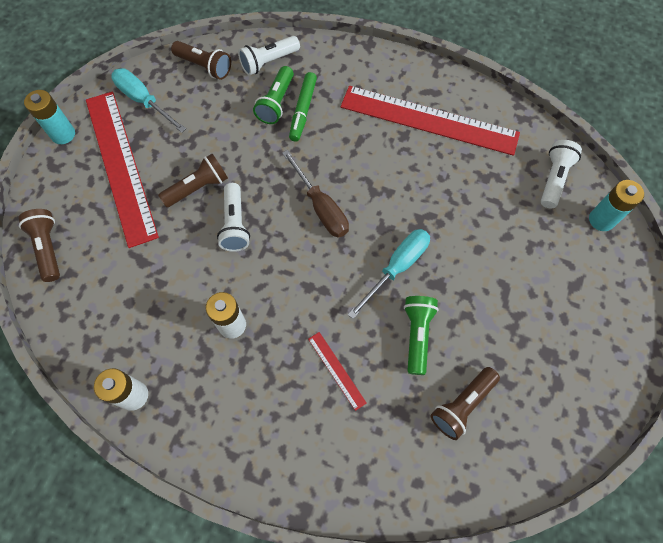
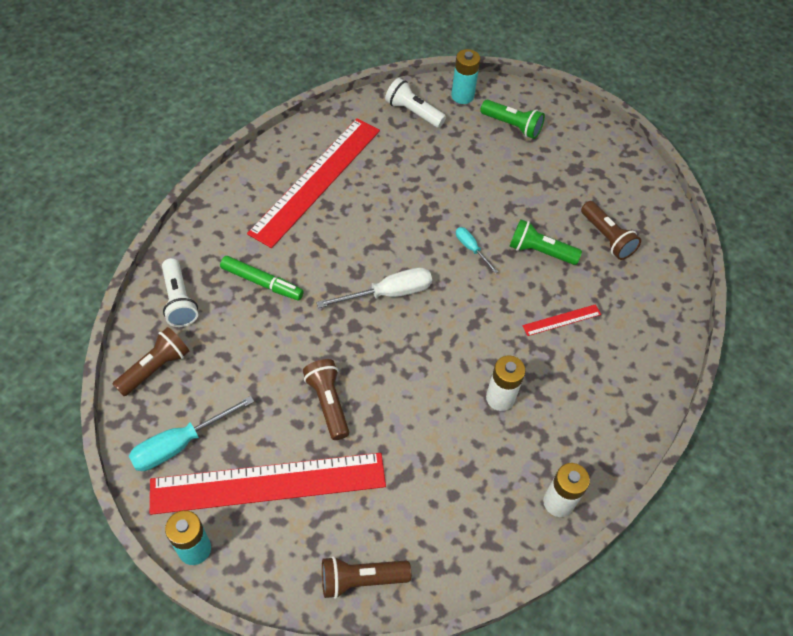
camera: 80 degrees left, 10 degrees down
white flashlight [217,183,250,252] -> none
green flashlight [253,66,294,124] -> green flashlight moved to [480,100,545,139]
brown screwdriver [282,150,349,238] -> white screwdriver [316,267,432,308]
turquoise screwdriver [348,229,430,319] -> turquoise screwdriver [456,227,498,273], size x0.56

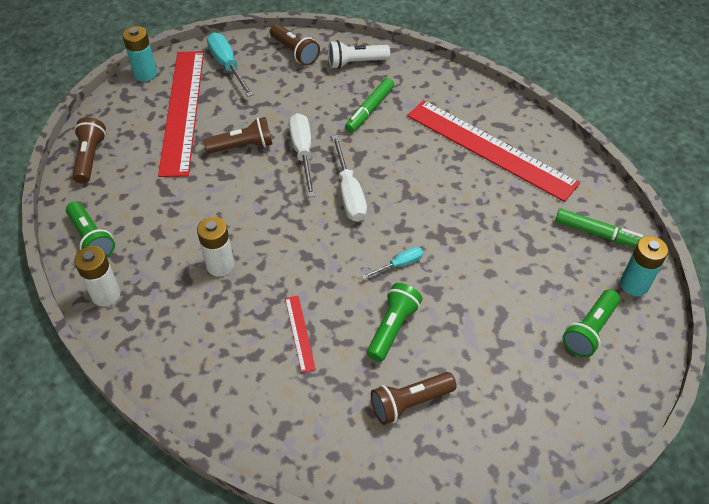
camera: 100 degrees right, 5 degrees down
white flashlight [385,78,446,128] -> green marker [555,209,644,248]
none -> green flashlight [66,201,115,257]
none -> white screwdriver [289,113,315,197]

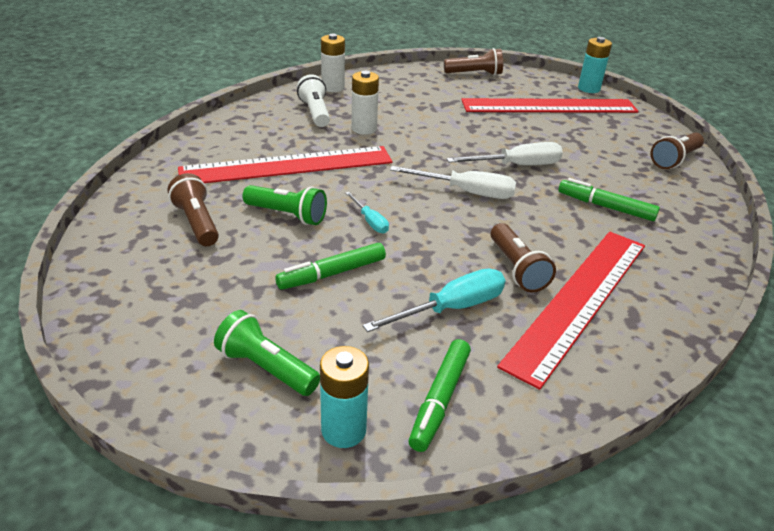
camera: 85 degrees right, 15 degrees down
green flashlight [66,201,115,257] -> none
brown flashlight [203,117,273,154] -> brown flashlight moved to [491,223,556,292]
turquoise screwdriver [207,33,254,97] -> turquoise screwdriver moved to [363,269,505,332]
red ruler [285,296,316,373] -> red ruler [178,146,392,183], size x2.50
white flashlight [328,40,390,69] -> white flashlight moved to [297,74,330,127]
white screwdriver [332,135,367,222] -> white screwdriver turned 150 degrees counterclockwise [390,166,516,199]
none -> green marker [275,243,386,290]

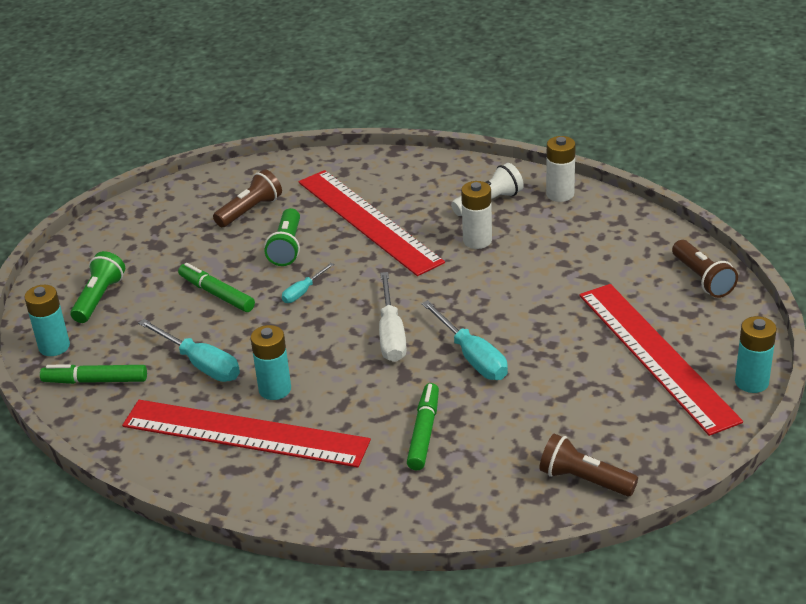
camera: 75 degrees right, 0 degrees up
white screwdriver [447,142,563,165] -> turquoise screwdriver [421,300,508,380]
brown flashlight [491,223,556,292] -> turquoise battery [250,325,291,400]

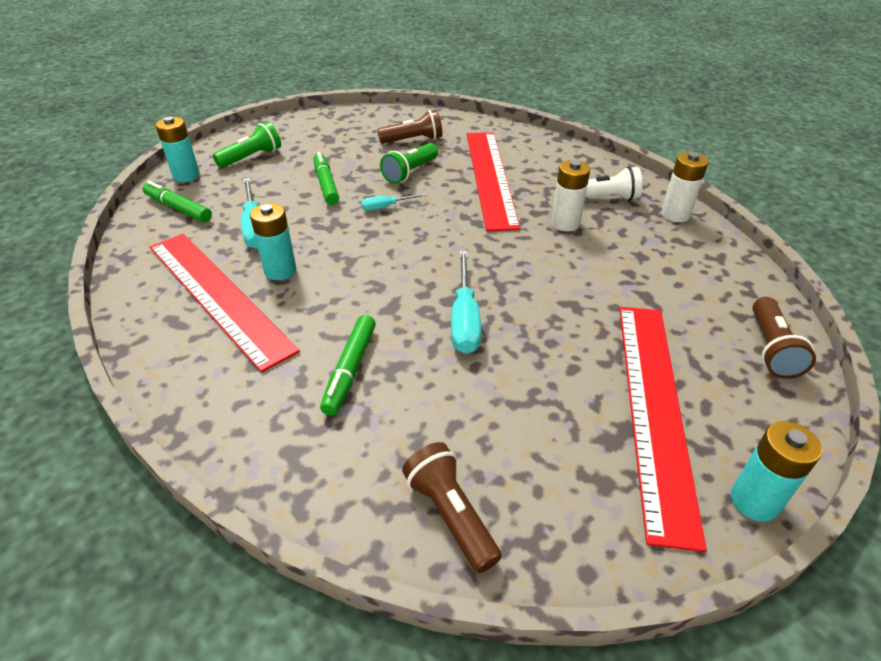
camera: 30 degrees right, 5 degrees up
white screwdriver [379,272,407,362] -> none
green marker [407,383,439,470] -> green marker turned 150 degrees clockwise [320,315,376,416]

